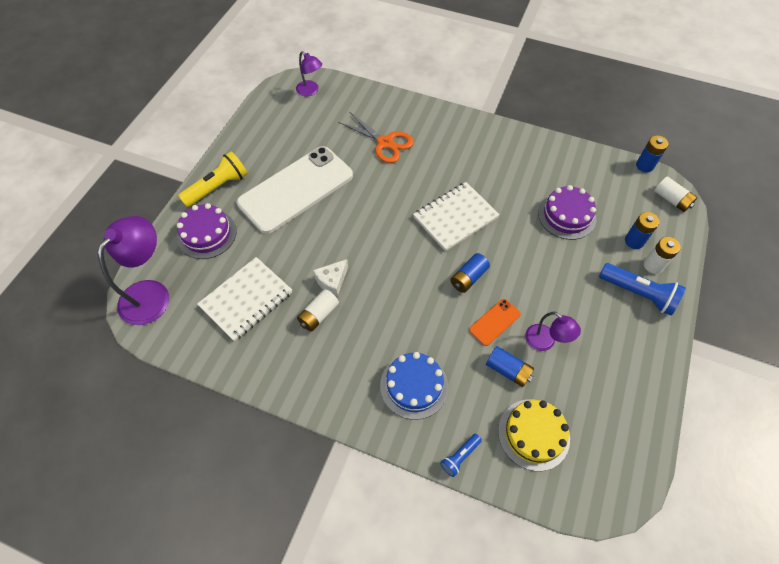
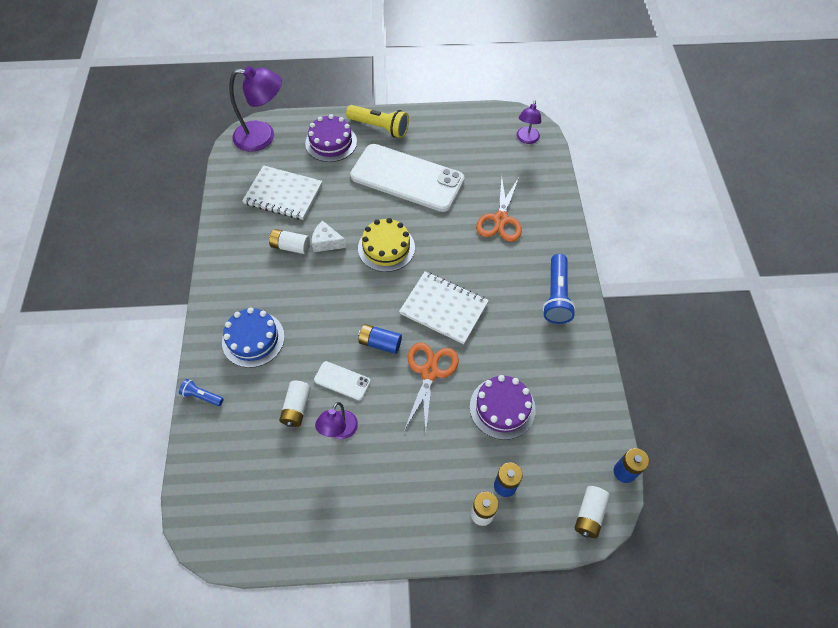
camera: 65 degrees right, 0 degrees up
orange phone [469,299,521,346] -> white phone [314,361,370,400]
blue battery [486,346,534,387] -> white battery [279,380,311,427]
yellow cake [498,399,570,471] -> yellow cake moved to [358,218,415,272]
blue flashlight [599,263,686,316] -> blue flashlight moved to [543,254,576,324]
none -> orange scissors [404,342,459,434]

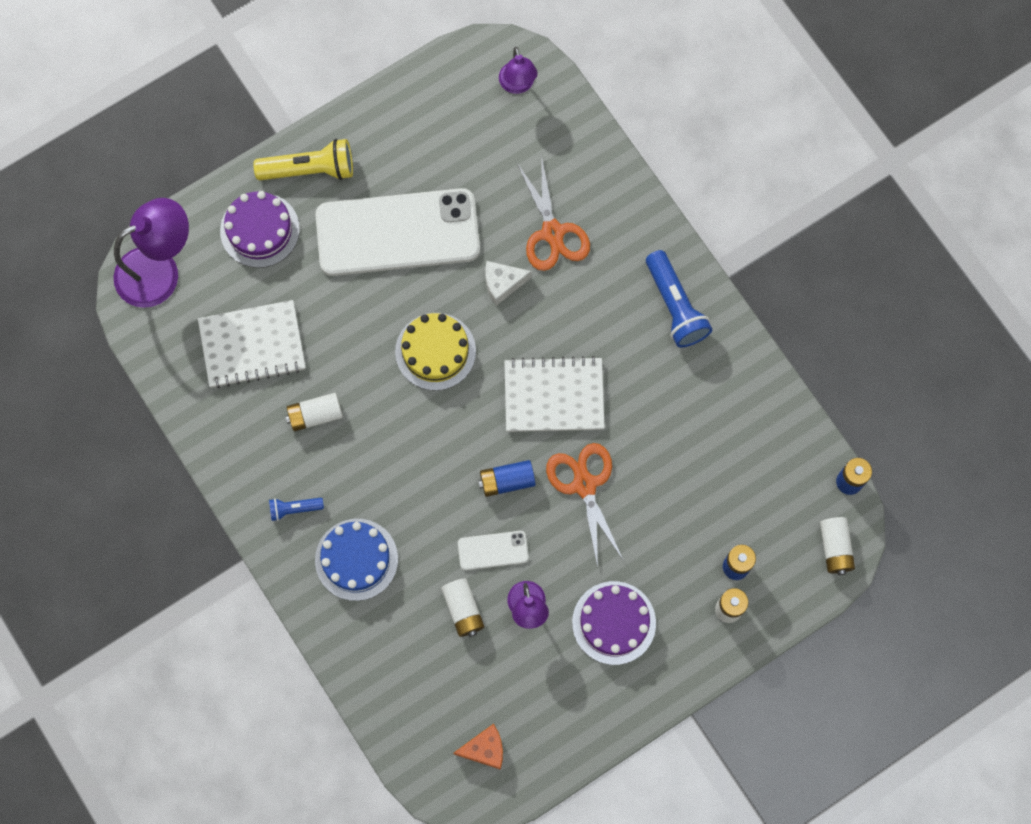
camera: 30 degrees left, 15 degrees up
blue flashlight [179,379,224,406] -> blue flashlight moved to [269,498,324,521]
white cheese [312,221,347,252] -> white cheese moved to [485,261,532,306]
purple cake [470,375,536,440] -> purple cake moved to [572,581,656,665]
none -> orange cheese [453,724,503,770]

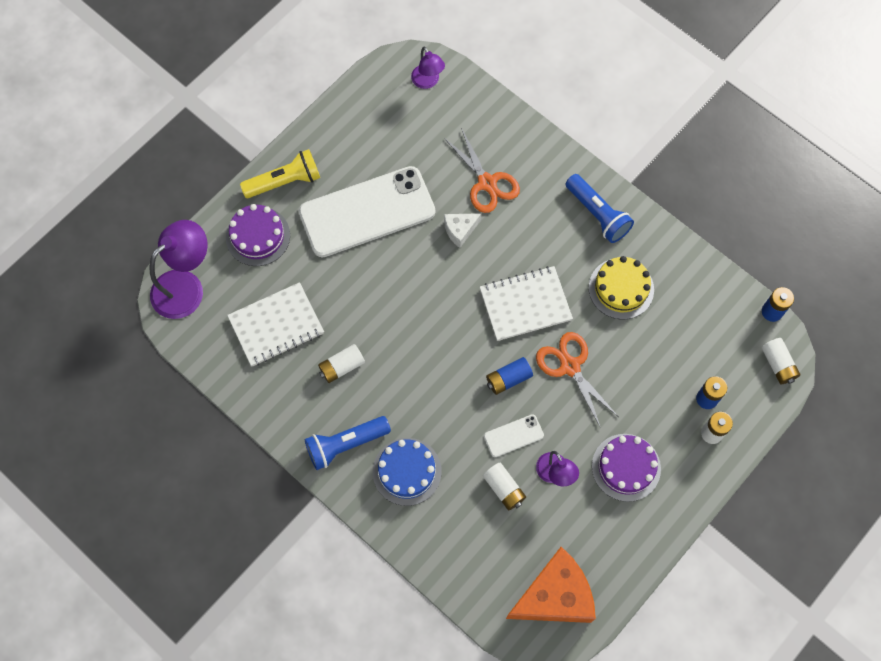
camera: 15 degrees left, 5 degrees down
blue flashlight [269,498,324,521] -> blue flashlight [305,416,391,470], size x1.88
yellow cake [395,313,476,391] -> yellow cake moved to [589,256,654,319]
orange cheese [453,724,503,770] -> orange cheese [506,547,596,623], size x2.06

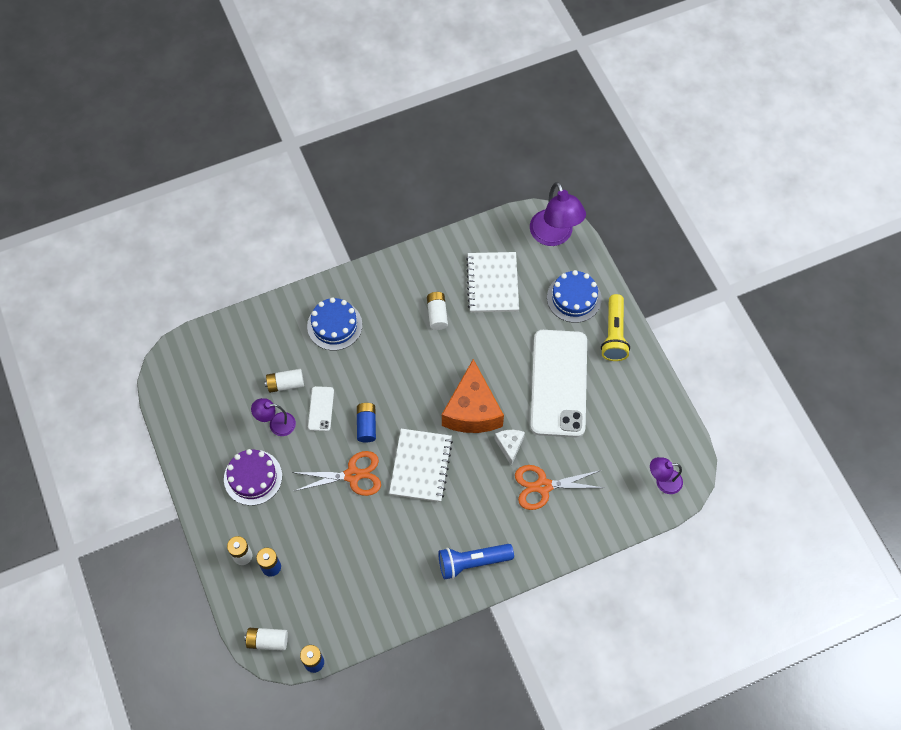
camera: 115 degrees right, 5 degrees down
purple cake [226,204,290,266] -> blue cake [547,270,602,323]
blue flashlight [305,416,391,470] -> none
orange cheese [506,547,596,623] -> orange cheese moved to [442,359,504,433]
yellow cake [589,256,654,319] -> none

